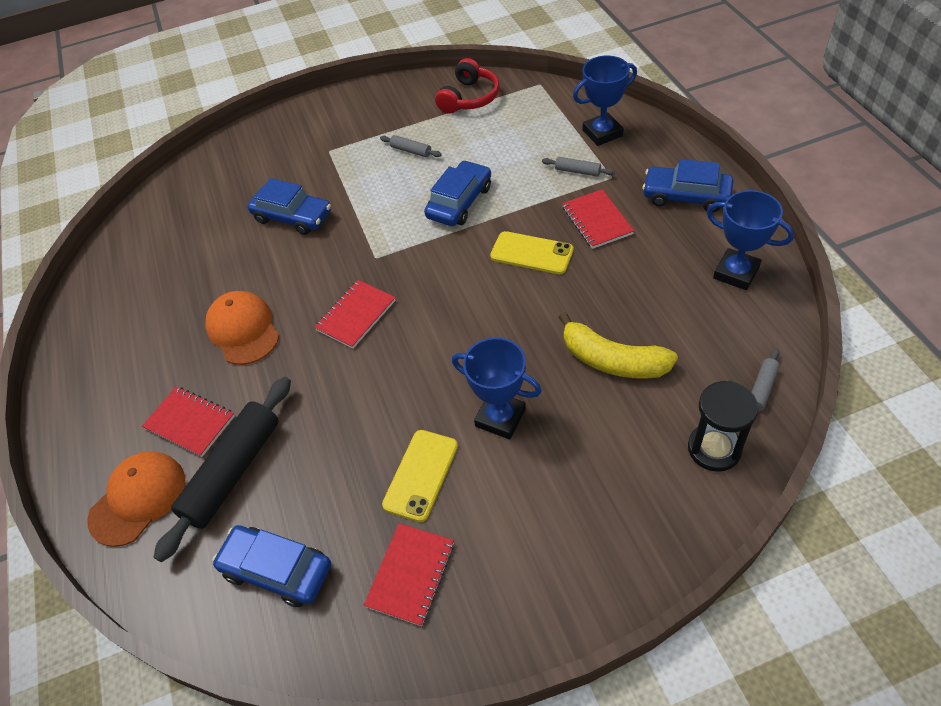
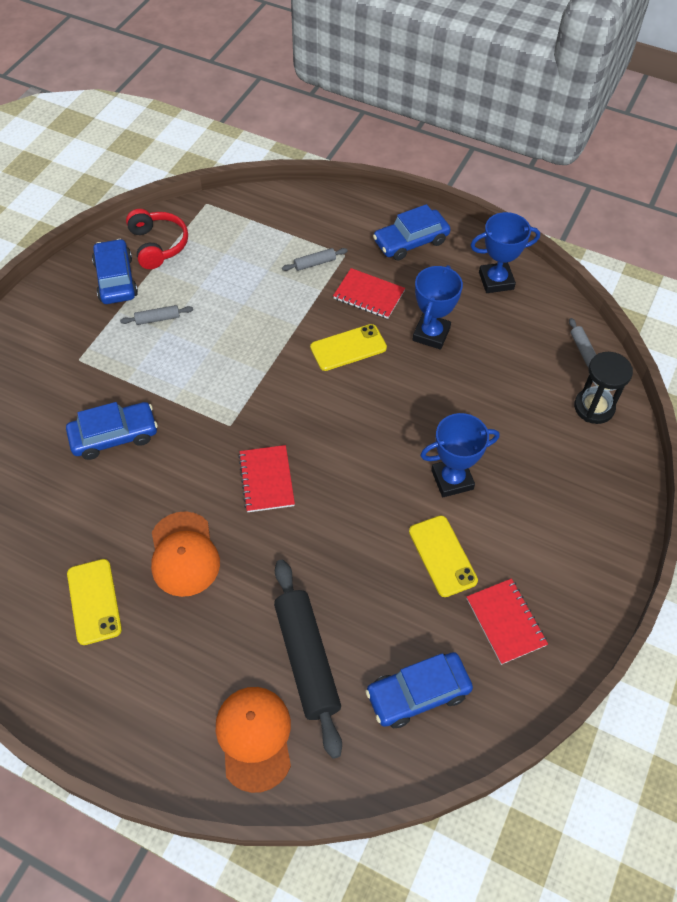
camera: 50 degrees left, 5 degrees up
red notebook [142,386,235,457] -> none
orange cap [205,291,279,365] -> orange cap turned 120 degrees counterclockwise [151,512,220,597]
blue car [424,160,491,226] -> blue car moved to [92,239,138,304]
yellow banana [558,312,678,379] -> none
blue trophy [573,56,637,146] -> blue trophy moved to [412,265,463,350]
none -> yellow phone [67,559,122,645]

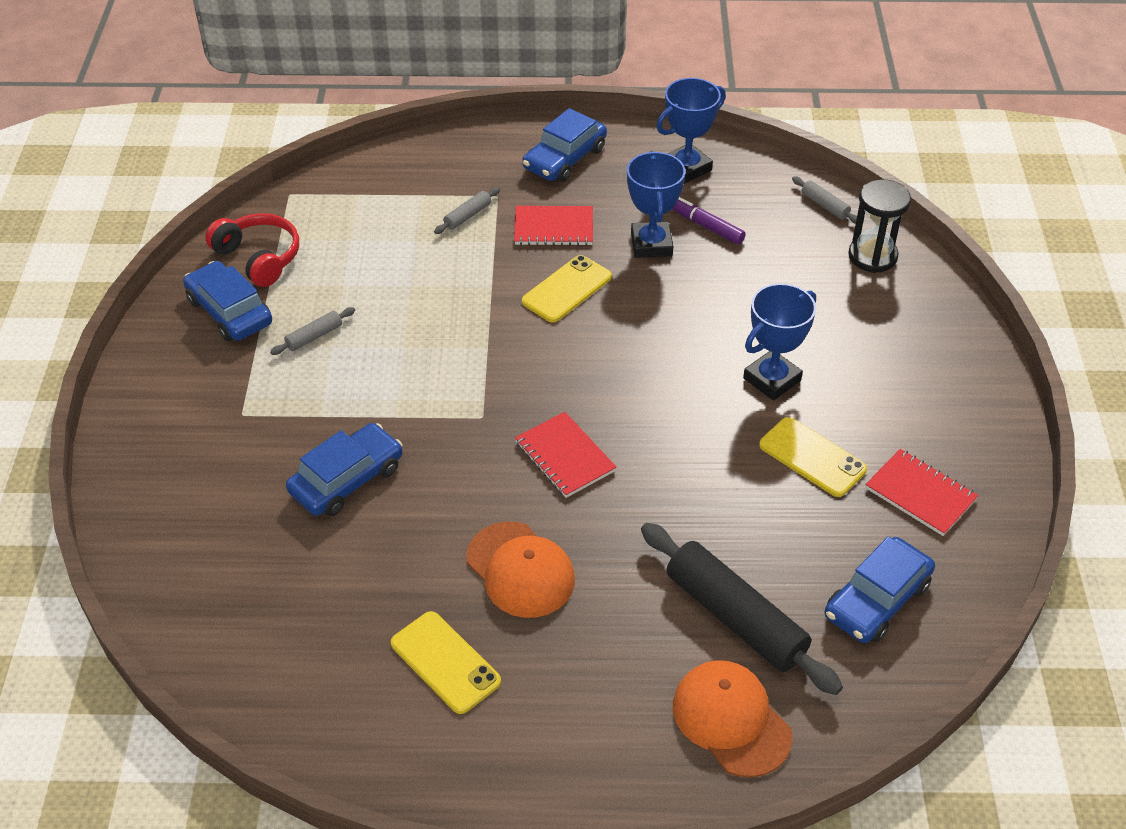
camera: 25 degrees left, 10 degrees down
none -> purple marker [672,197,746,244]

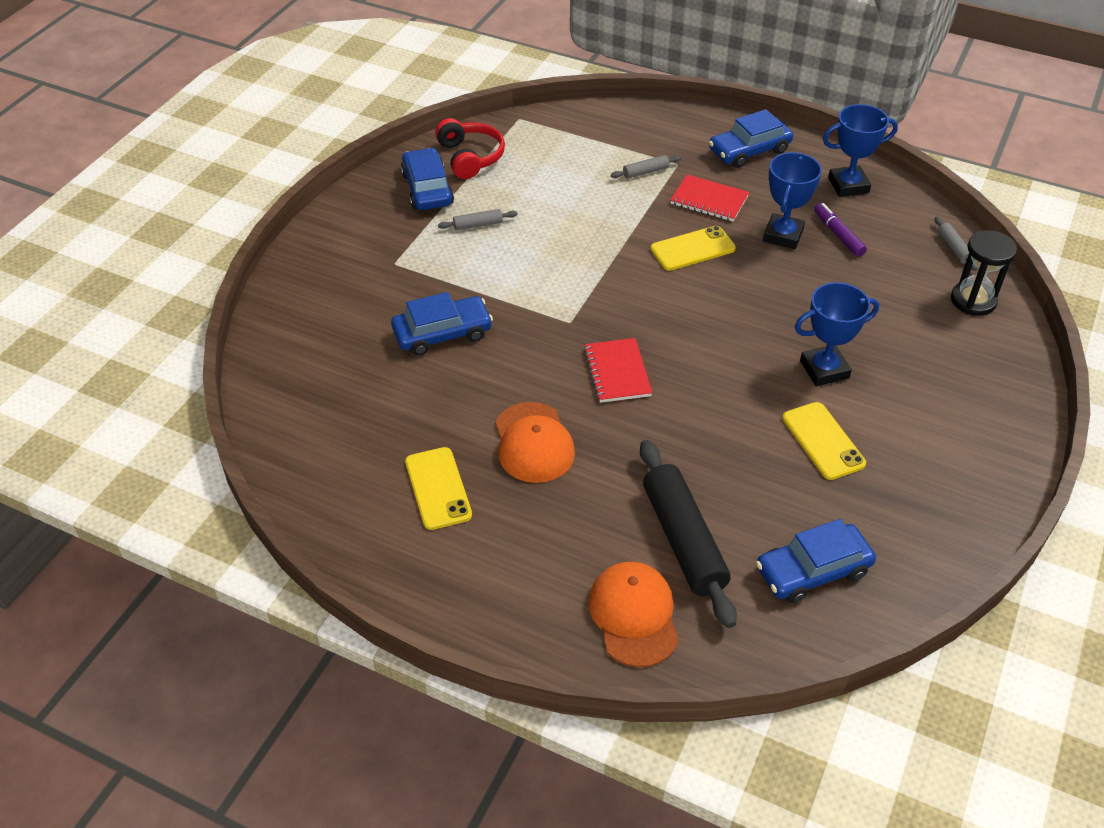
camera: 25 degrees right, 0 degrees up
red notebook [866,449,978,536] -> none

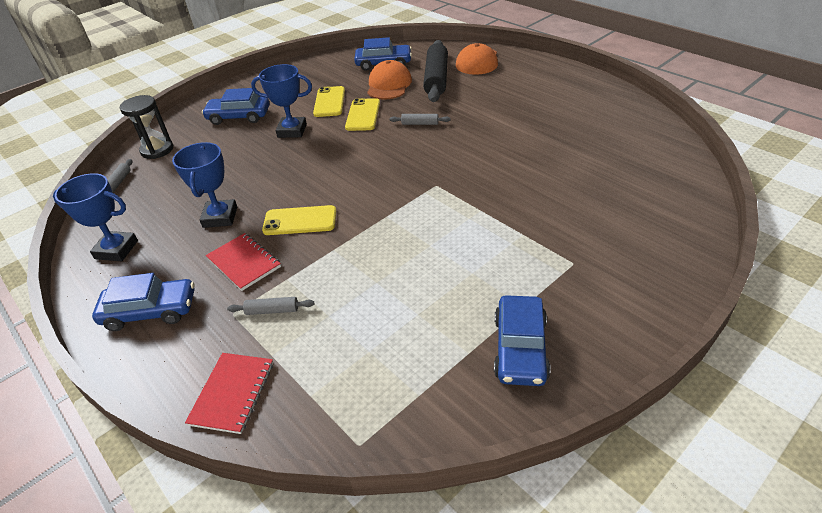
camera: 155 degrees left, 5 degrees down
blue car [391,292,493,356] -> blue car moved to [202,88,269,125]
yellow phone [405,447,472,530] -> yellow phone moved to [345,98,380,131]
red headphones [435,118,505,179] -> none
grey rolling pin [438,209,518,230] -> grey rolling pin moved to [389,114,450,125]
orange cap [495,402,575,483] -> orange cap moved to [367,60,412,100]
red notebook [584,338,652,403] -> red notebook moved to [185,353,273,434]
blue trophy [763,152,822,249] -> blue trophy turned 45 degrees counterclockwise [172,142,237,228]
purple marker [814,203,867,257] -> none

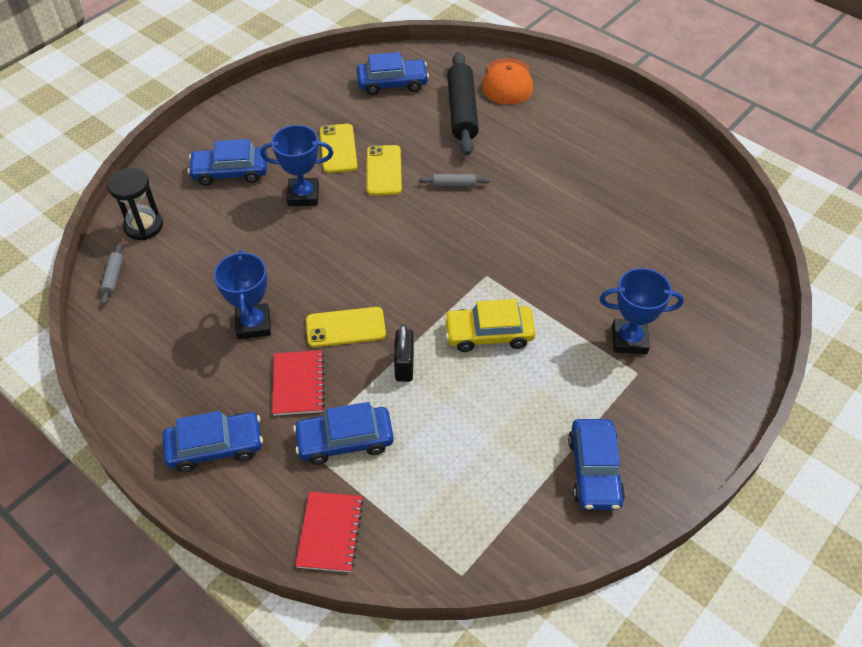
camera: 10 degrees left, 10 degrees up
blue trophy [53,173,138,261] -> blue trophy moved to [600,268,684,354]
red notebook [206,233,281,291] -> red notebook turned 45 degrees clockwise [272,350,325,415]
grey rolling pin [227,297,314,315] -> blue car [293,402,394,465]
orange cap [367,60,412,100] -> none
none -> black padlock [394,325,414,382]
none -> yellow car [444,299,536,352]

